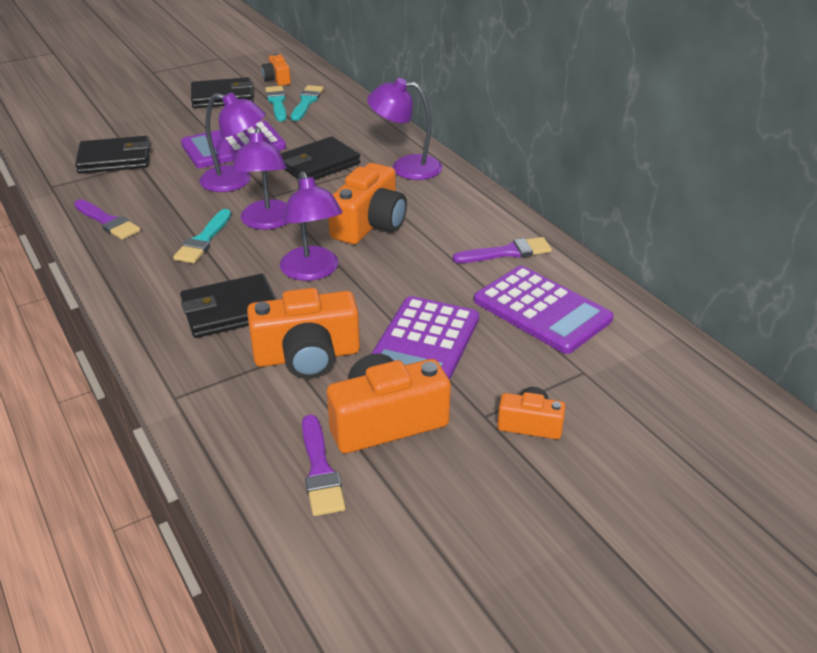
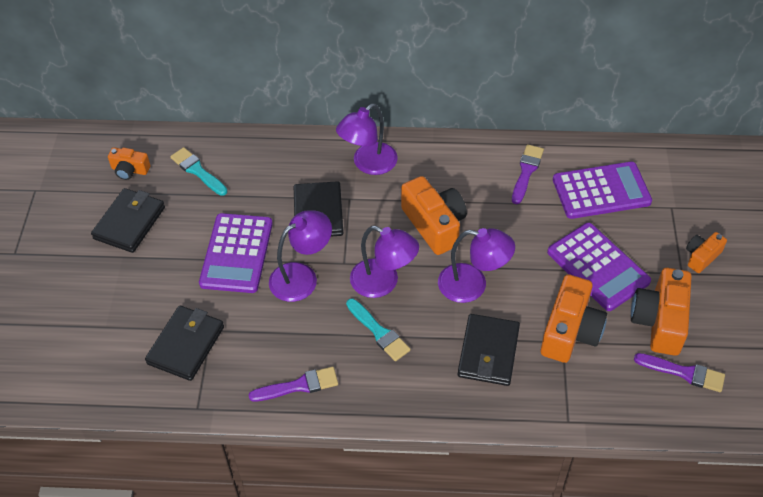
camera: 55 degrees left, 15 degrees up
turquoise brush [265,86,287,121] -> none

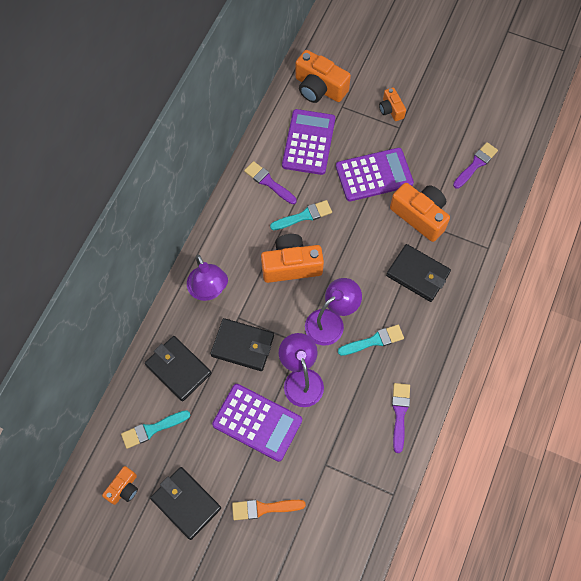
camera: 70 degrees left, 15 degrees up
black wallet [145,306,224,381] -> black wallet moved to [145,336,212,401]
purple lamp [438,228,515,303] -> none
orange camera [631,268,692,356] -> orange camera moved to [295,50,351,103]
none -> orange brush [232,500,306,520]
none -> turquoise brush [270,200,332,230]

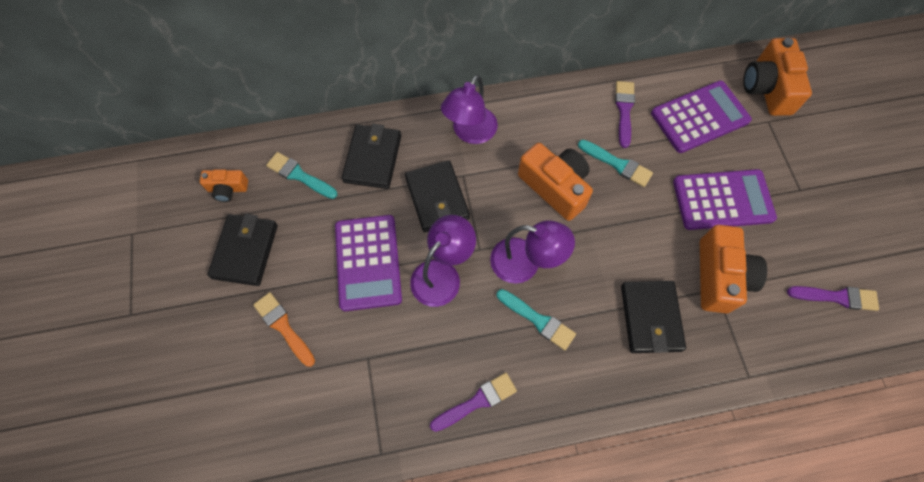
camera: 55 degrees right, 0 degrees up
purple calculator [336,148,414,201] -> purple calculator turned 45 degrees counterclockwise [673,169,777,230]
orange camera [379,87,406,121] -> none

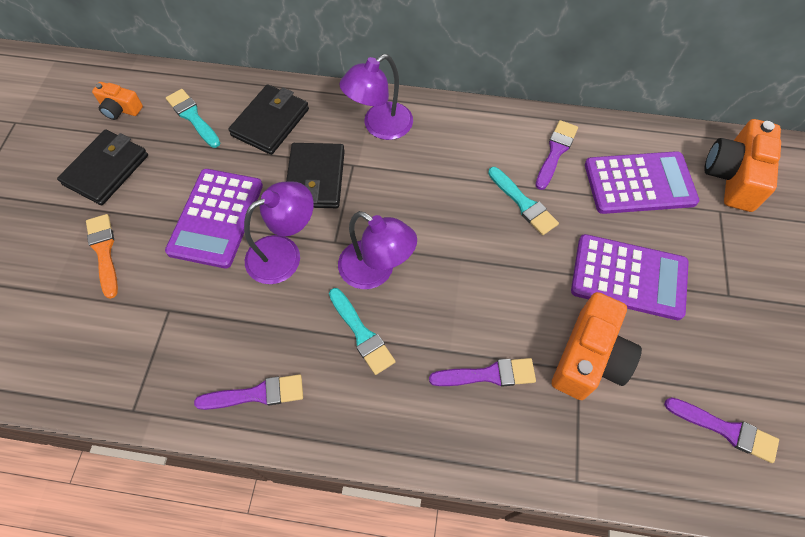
camera: 20 degrees right, 5 degrees down
orange camera [518,143,593,221] -> none
black wallet [621,281,686,353] -> purple brush [429,358,536,387]

